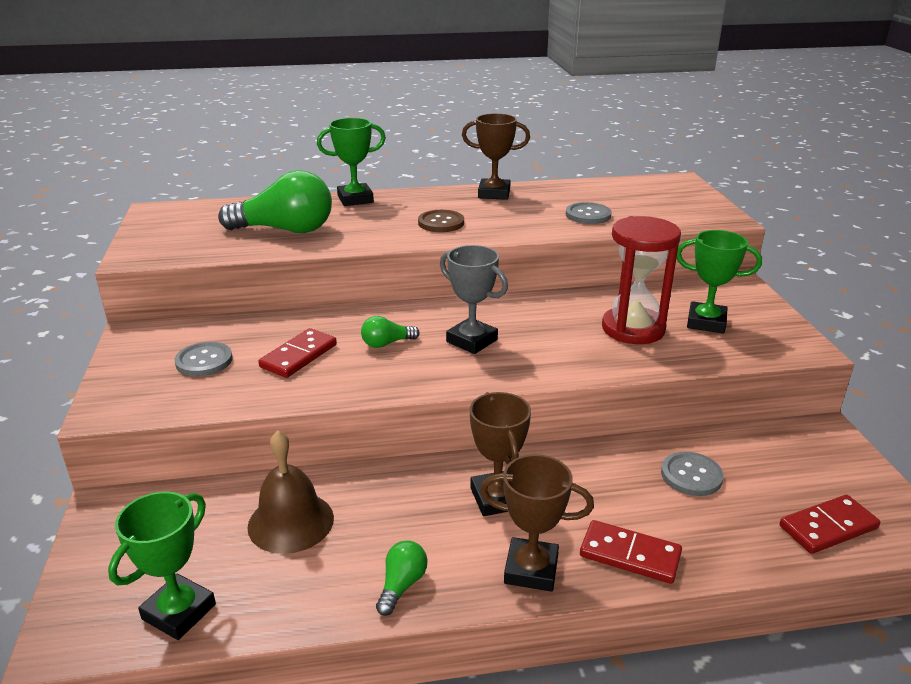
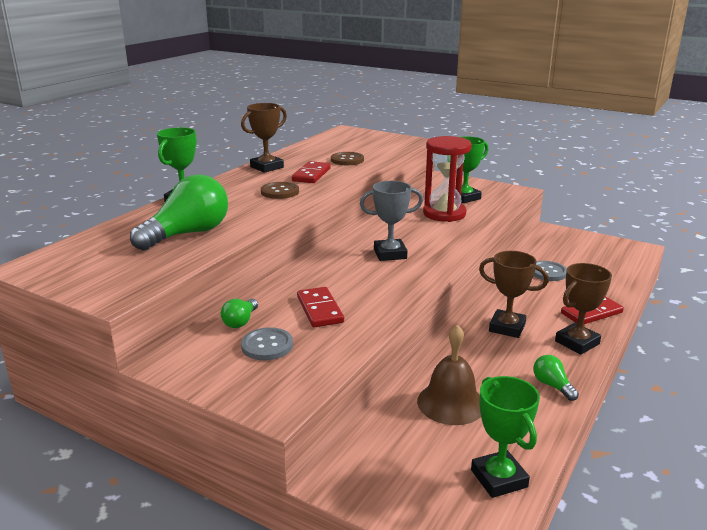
camera: 50 degrees left, 5 degrees down
green light bulb [361,316,420,348] -> green light bulb moved to [221,299,258,328]
grey button [566,202,612,224] -> brown button [331,152,364,165]
red domino [780,495,880,554] -> red domino moved to [292,161,331,183]

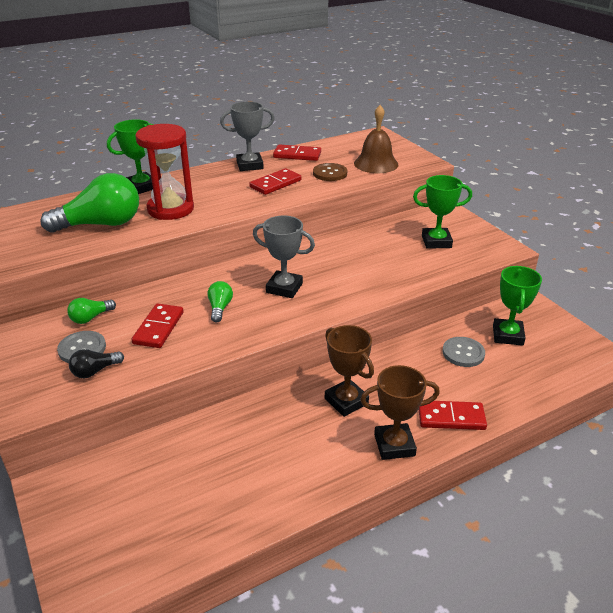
camera: 30 degrees right, 10 degrees up
brown trophy [241,103,287,173] -> grey trophy [220,101,275,171]
brown button [261,182,299,199] -> none
brown bell [417,324,481,425] -> brown bell moved to [354,105,398,173]
red hourglass [423,136,472,222] -> red hourglass moved to [135,124,194,220]
green trophy [471,376,540,498] -> green trophy moved to [493,266,542,346]
green light bulb [533,355,579,401] -> green light bulb moved to [207,281,233,322]
none -> black light bulb [69,349,124,378]
none -> red domino [273,144,321,161]

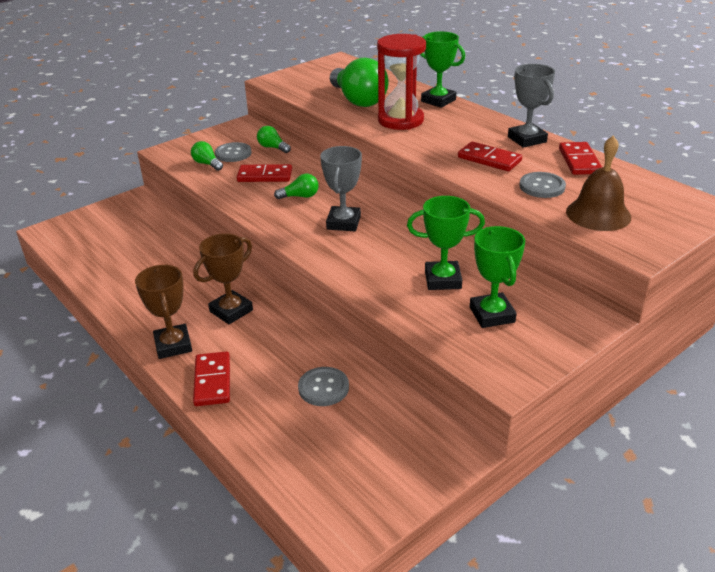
camera: 80 degrees right, 0 degrees up
black light bulb [69,349,124,378] -> green light bulb [191,141,223,171]
brown button [313,163,347,181] -> grey button [519,172,566,198]
green trophy [493,266,542,346] -> green trophy moved to [407,196,485,290]

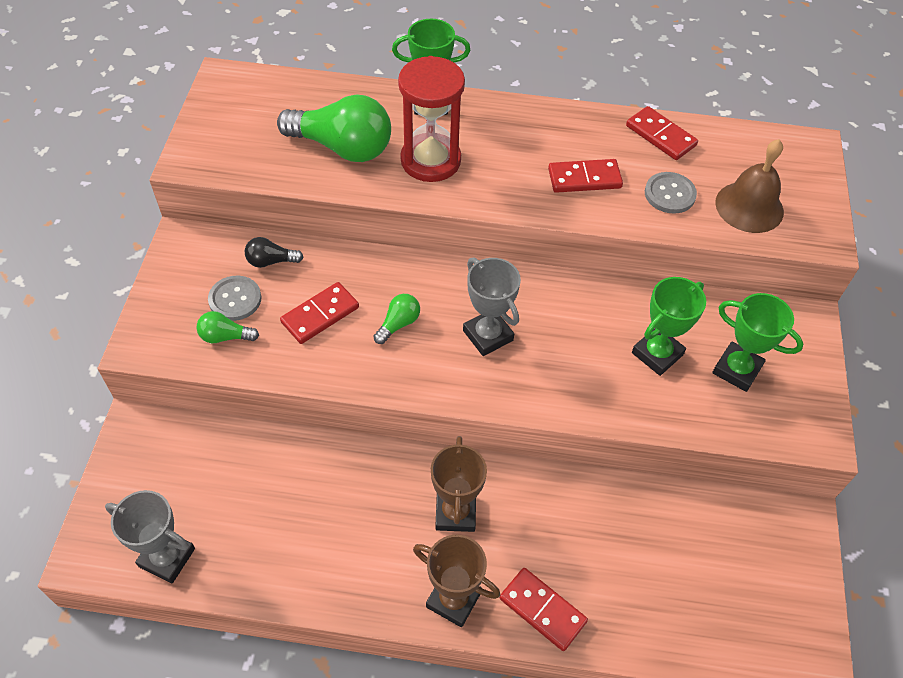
camera: 45 degrees left, 20 degrees up
green light bulb [257,126,291,153] -> black light bulb [245,237,303,268]
grey button [298,367,349,406] -> none
grey trophy [508,64,555,148] -> grey trophy moved to [105,490,195,583]

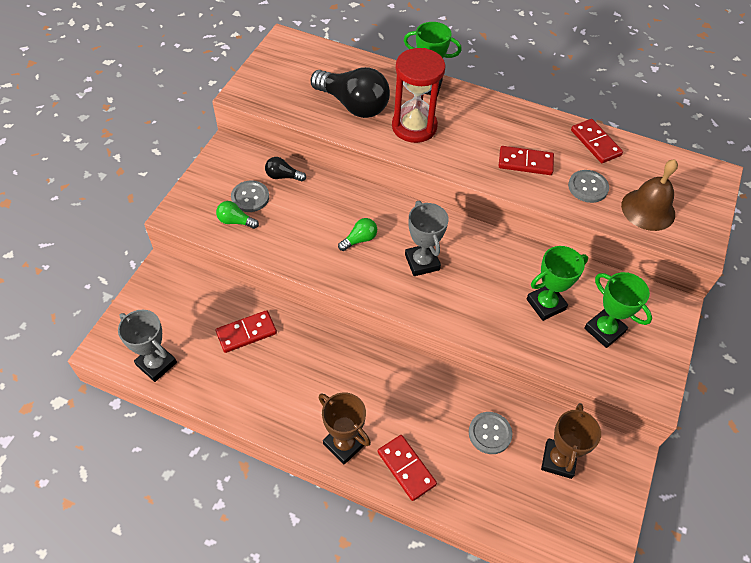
camera: 15 degrees right, 0 degrees up
green light bulb [277,94,391,162] -> black light bulb [311,67,390,118]
red domino [280,282,359,344] -> red domino moved to [216,310,277,353]
brown trophy [431,436,487,532] -> brown trophy moved to [541,403,601,479]
none -> grey button [469,412,512,454]

